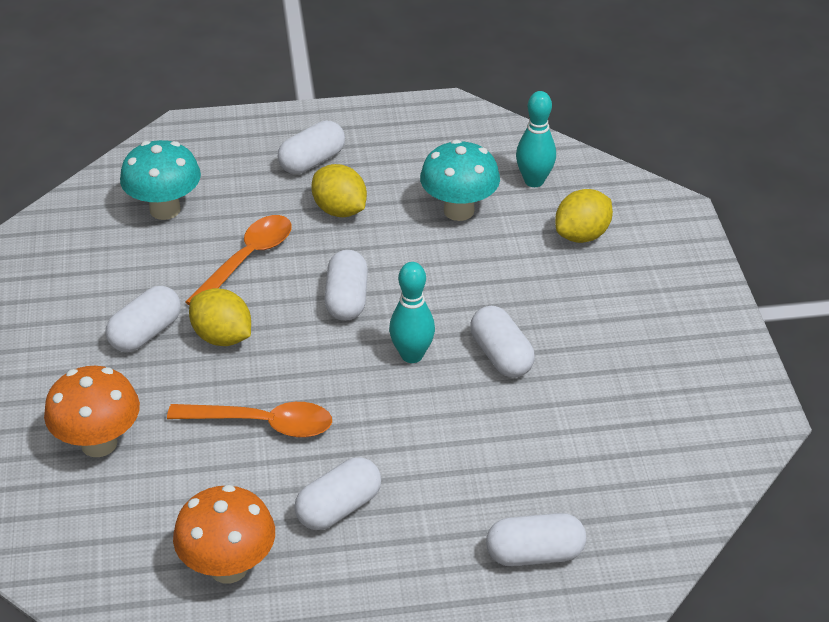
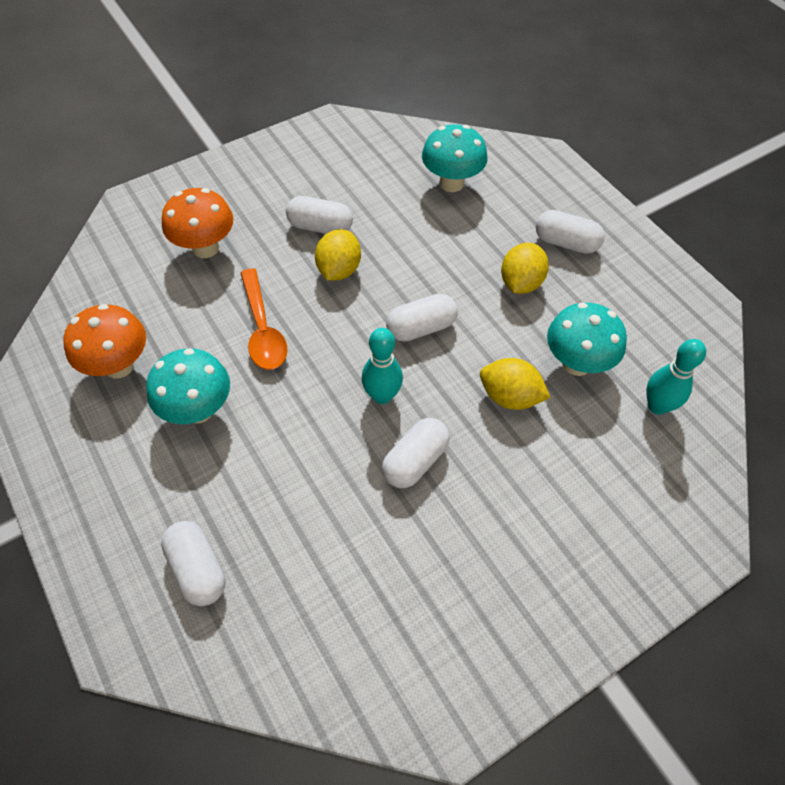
camera: 65 degrees right, 15 degrees up
orange spoon [185,215,292,306] -> none
white capsule [294,457,381,530] -> turquoise mushroom [146,348,230,424]
yellow lemon [555,189,613,243] -> yellow lemon moved to [480,358,551,410]

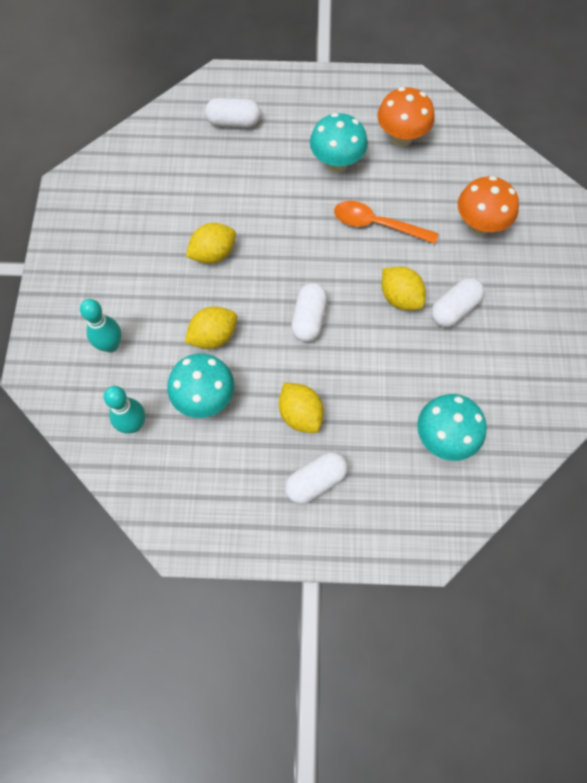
camera: 125 degrees right, 10 degrees up
turquoise bowling pin [362,328,403,404] -> turquoise bowling pin moved to [80,299,121,352]
white capsule [382,418,450,488] -> yellow lemon [186,223,236,264]

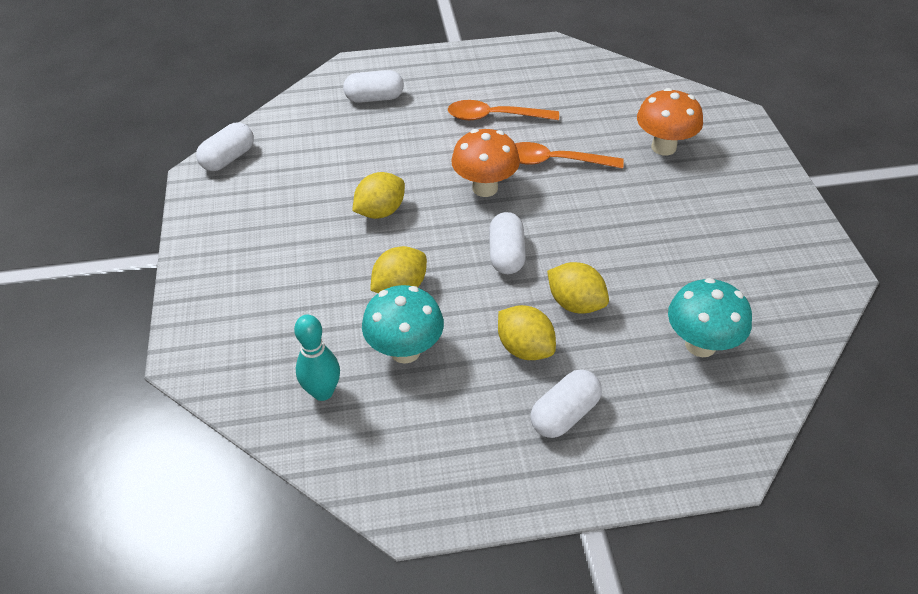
camera: 10 degrees left, 20 degrees down
turquoise bowling pin [80,299,121,352] -> none
turquoise mushroom [310,113,368,172] -> orange spoon [448,100,559,120]
orange mushroom [377,87,435,147] -> orange mushroom moved to [451,129,520,197]
yellow lemon [382,266,426,310] -> yellow lemon moved to [547,262,609,314]
white capsule [431,278,484,327] -> white capsule moved to [196,122,254,171]

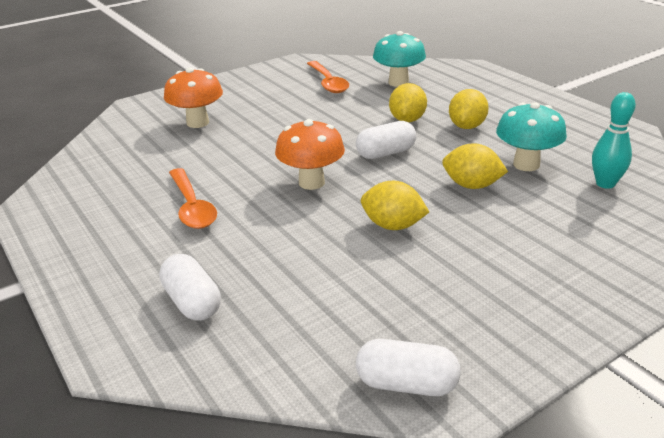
camera: 115 degrees left, 15 degrees down
orange spoon [515,142,624,169] -> orange spoon moved to [307,61,349,93]
white capsule [530,369,602,438] -> none

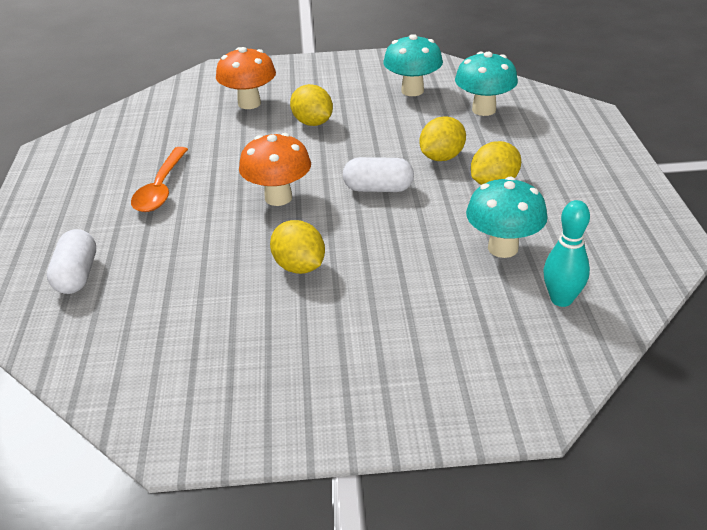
camera: 30 degrees right, 5 degrees up
orange spoon [307,61,349,93] -> turquoise mushroom [383,34,443,96]
white capsule [356,339,461,396] -> none
yellow lemon [442,143,508,189] -> yellow lemon moved to [290,84,333,126]

